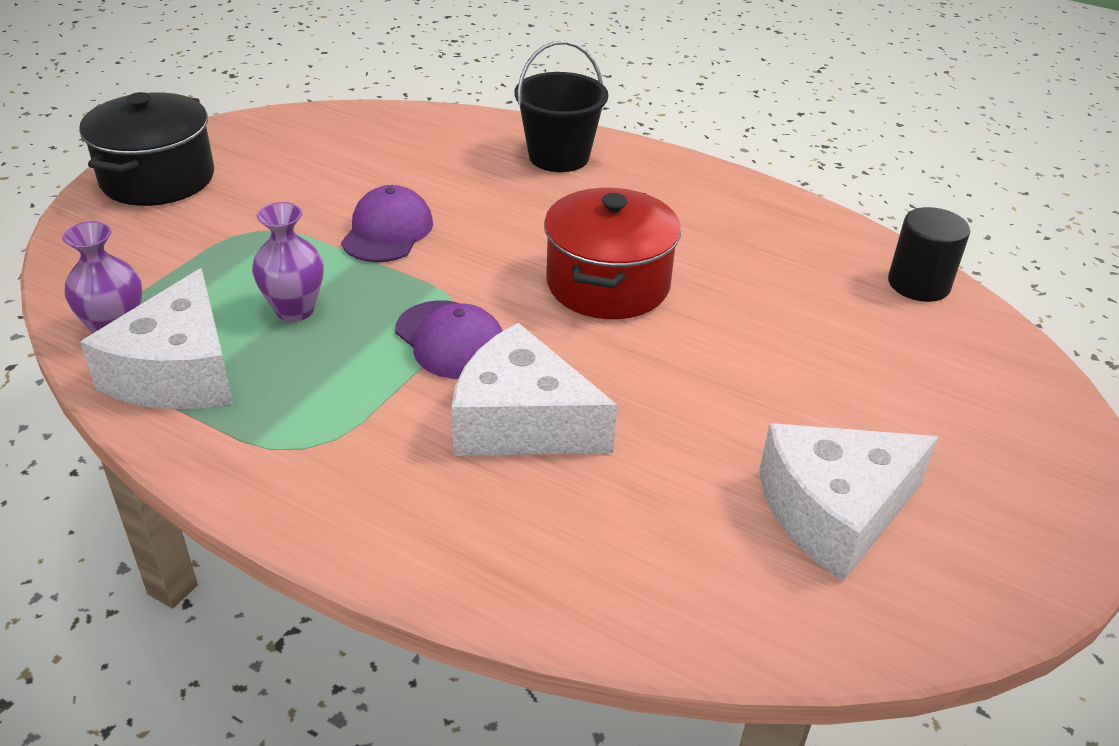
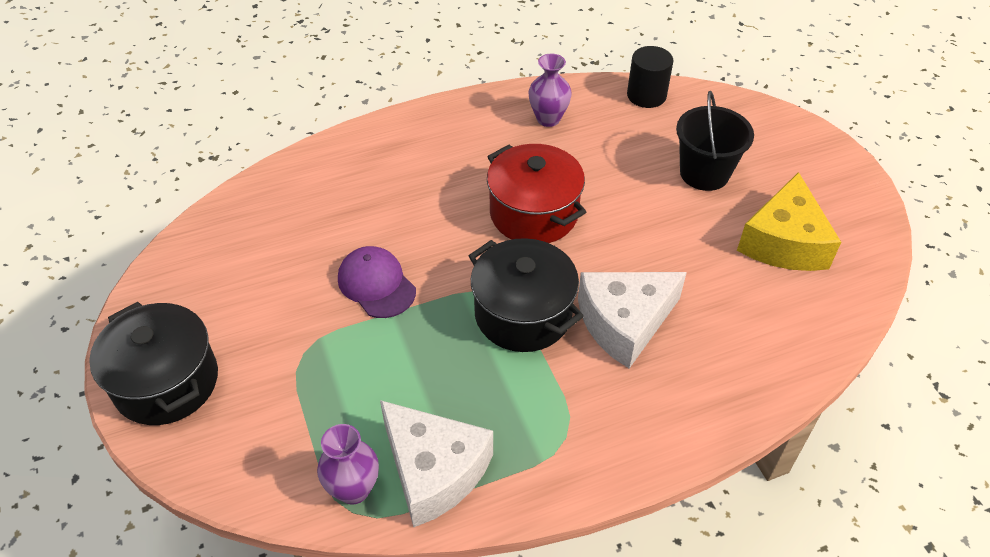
camera: 50 degrees left, 10 degrees up
purple vase [252,202,324,322] -> purple vase moved to [528,54,572,127]
purple cap [395,300,503,379] -> black pot [469,238,584,352]
black bucket [515,41,608,172] -> black bucket moved to [676,91,754,191]
white cheese [759,423,939,581] -> yellow cheese [737,172,841,271]

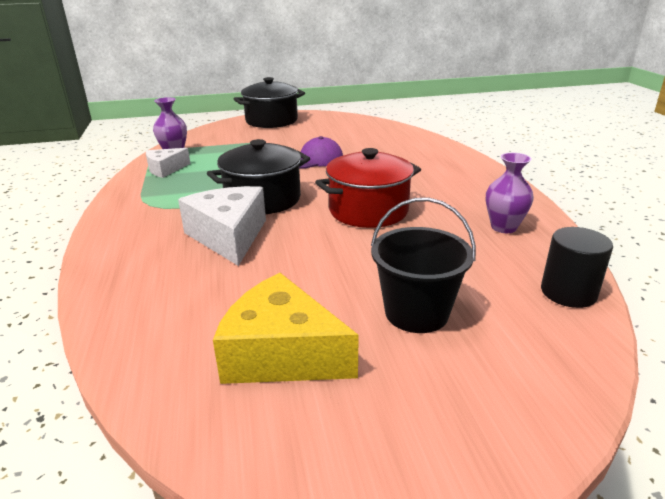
camera: 100 degrees right, 20 degrees down
white cheese [380,400,493,527] -> white cheese [146,148,191,178], size x0.58

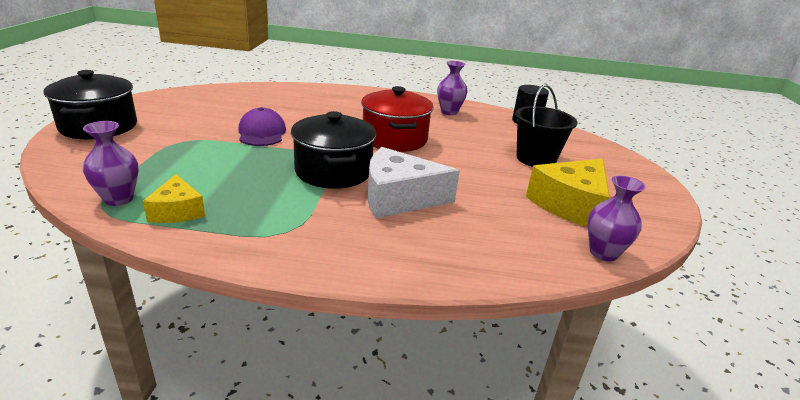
camera: 75 degrees left, 0 degrees up
white cheese [146,148,191,178] -> yellow cheese [143,174,205,223]
none -> purple vase [588,175,646,261]

